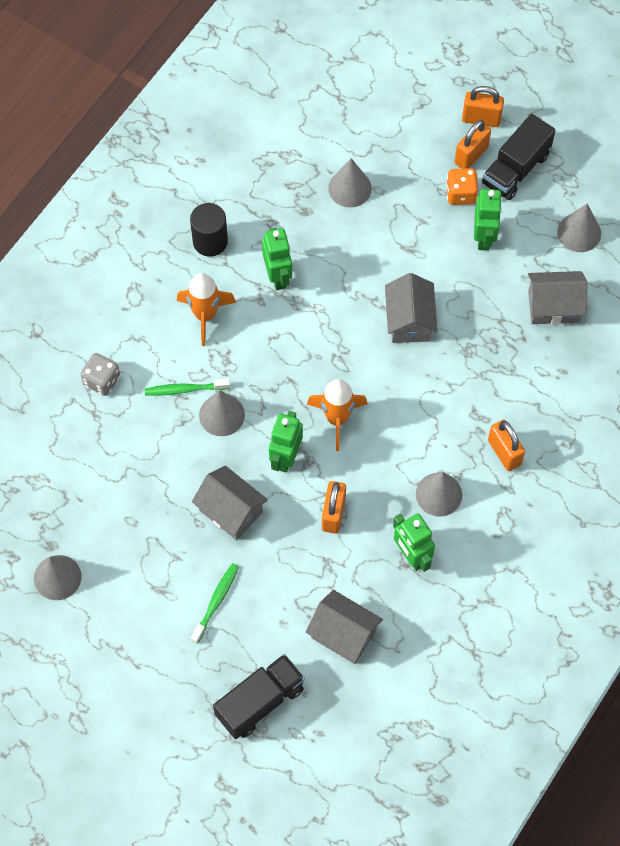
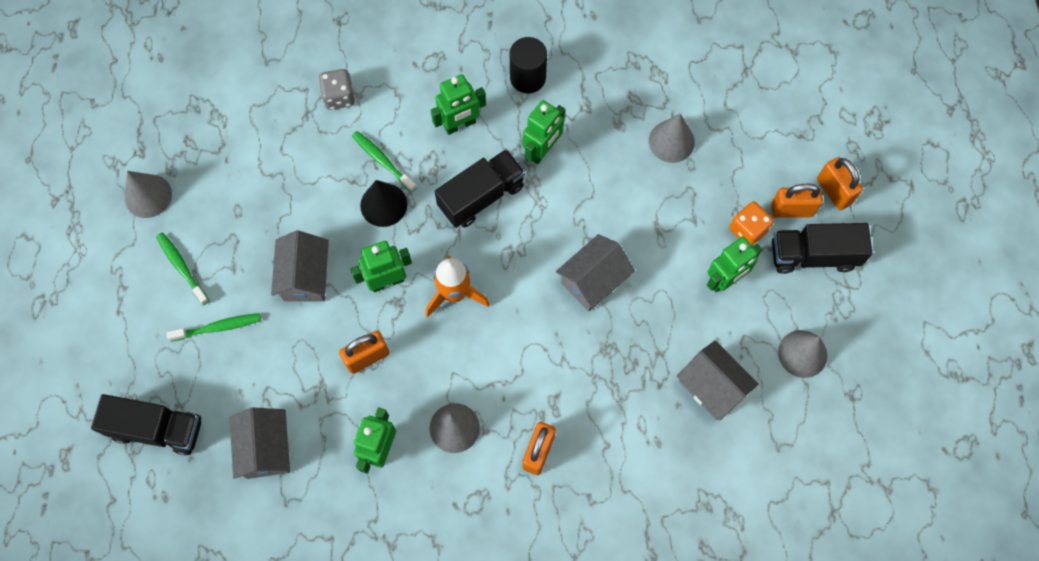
camera: 50 degrees right, 5 degrees up
orange rocket [177,273,236,346] -> green robot [431,74,486,135]
grey cone [199,390,245,436] -> black cone [360,180,407,227]
none -> green toothbrush [156,233,209,305]
none -> black truck [434,149,525,228]

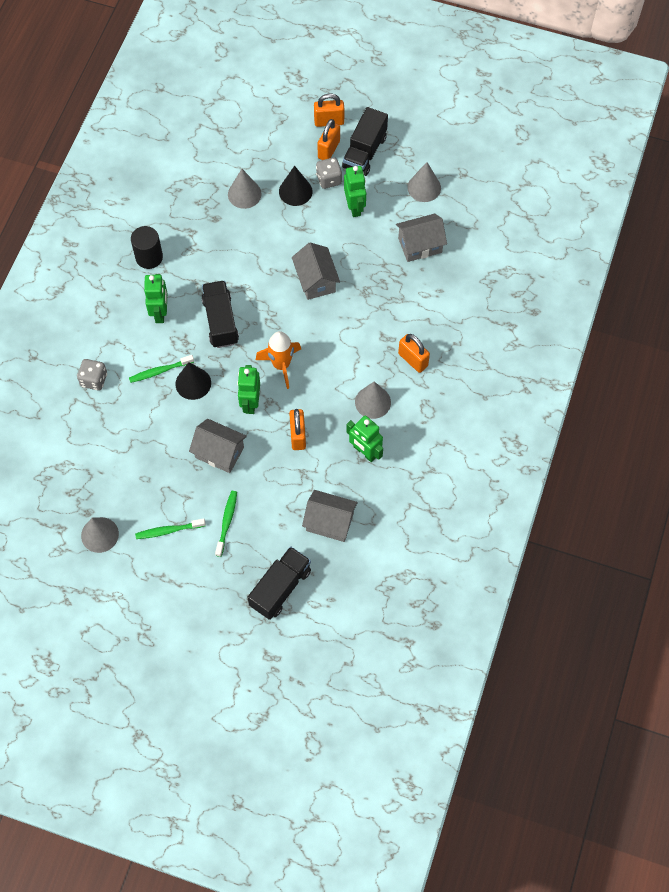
camera: 65 degrees left, 5 degrees down
green robot [523,100,565,164] -> none
orange dice [729,202,774,246] -> grey dice [316,157,342,189]
none -> black cone [279,166,313,206]

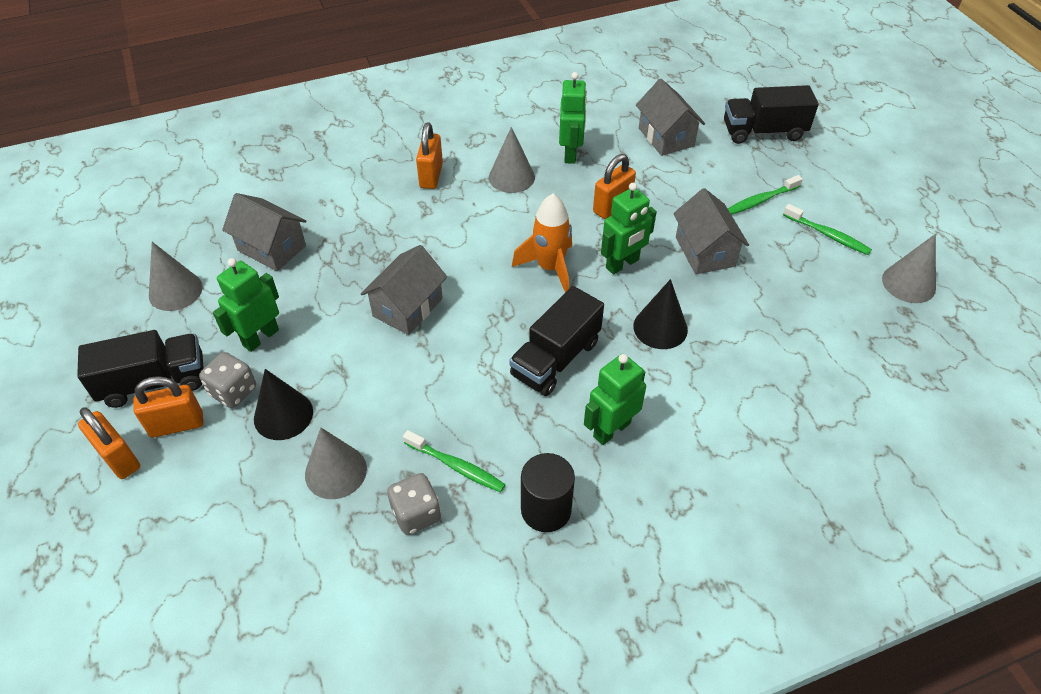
camera: 130 degrees left, 15 degrees down
grey dice [77,359,107,390] -> grey dice moved to [387,473,441,535]
green toothbrush [129,355,194,383] -> green toothbrush moved to [403,430,506,492]

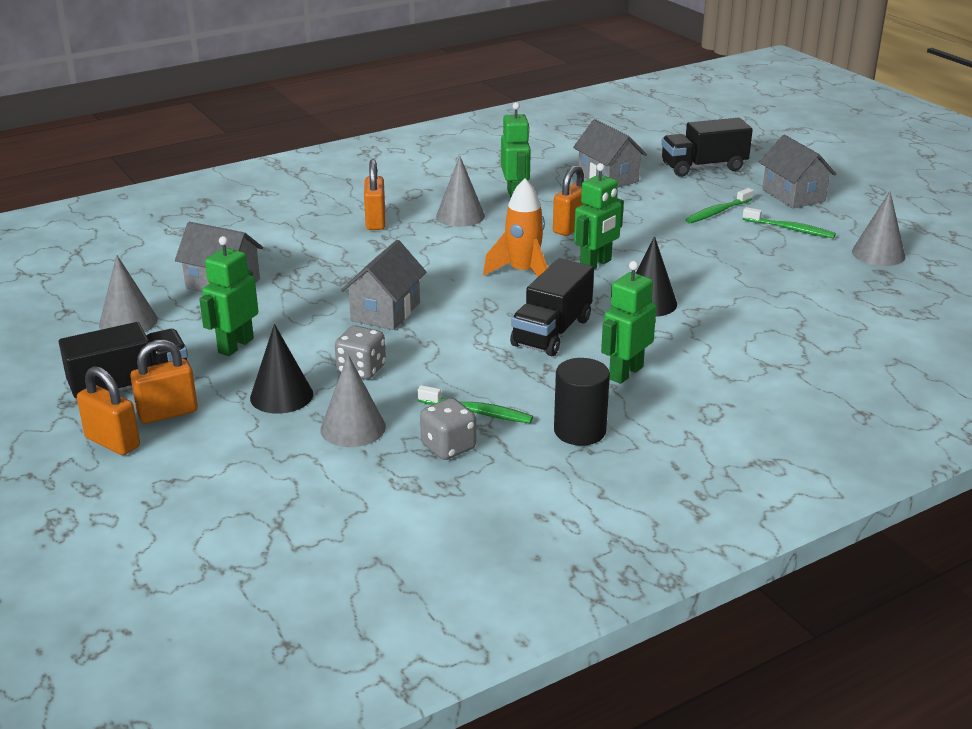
camera: 10 degrees left, 20 degrees down
grey dice [199,352,256,408] -> grey dice moved to [335,326,386,380]
grey house [673,188,749,274] -> grey house moved to [759,135,836,209]

